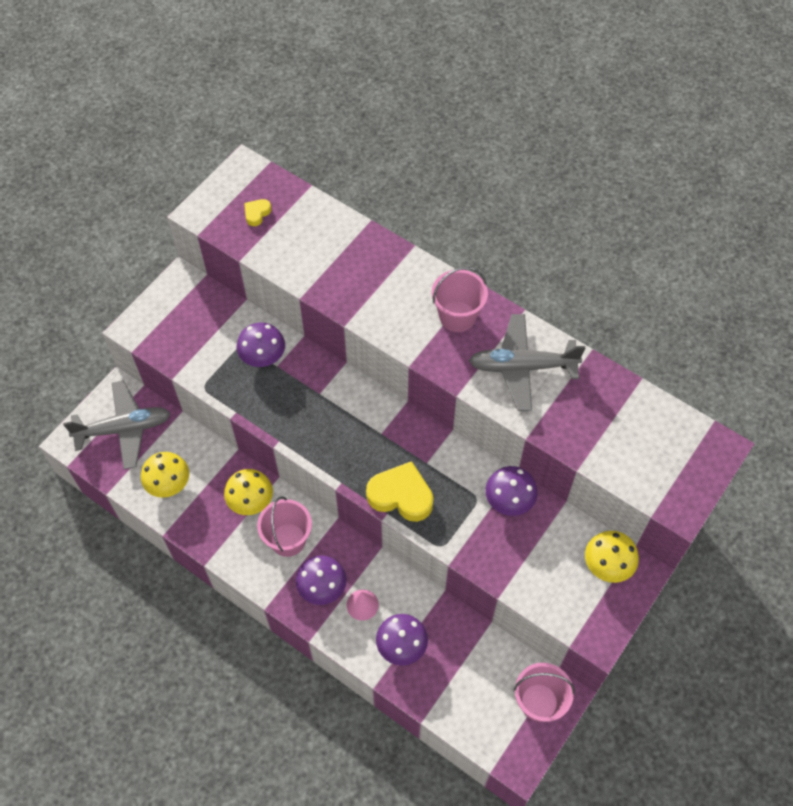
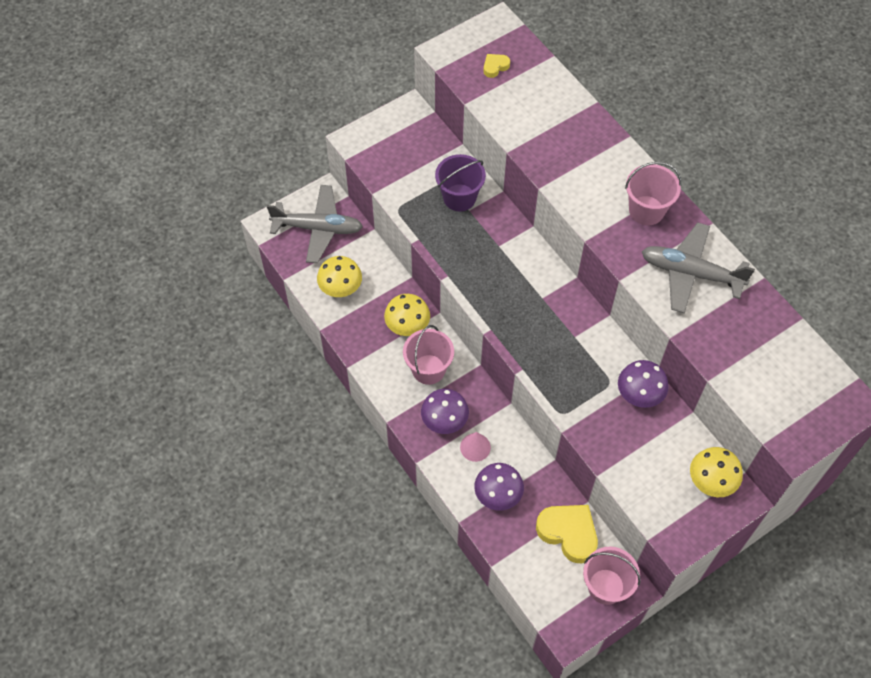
camera: 20 degrees right, 0 degrees up
purple mushroom [237,323,285,367] -> purple bucket [435,154,486,212]
yellow heart [366,461,433,522] -> yellow heart moved to [536,505,598,563]

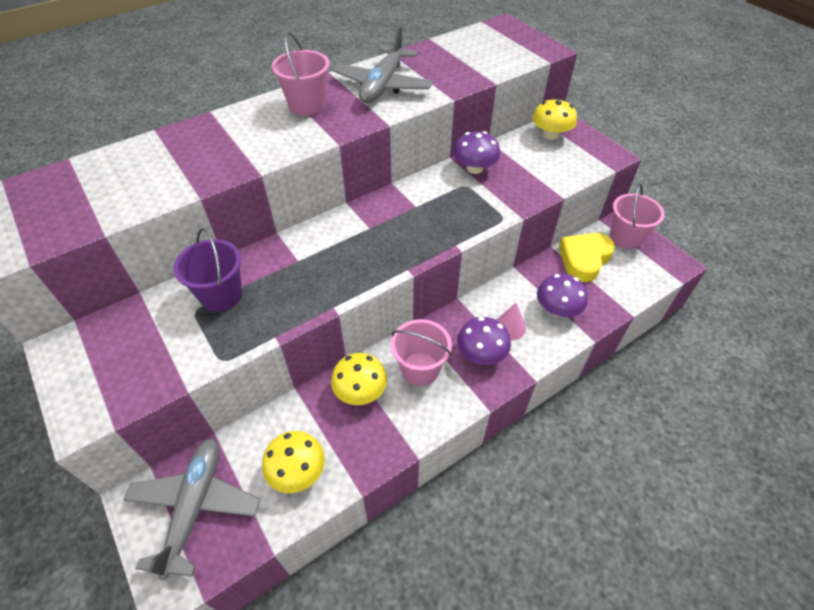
camera: 90 degrees left, 10 degrees down
yellow heart [484,54,510,78] -> none

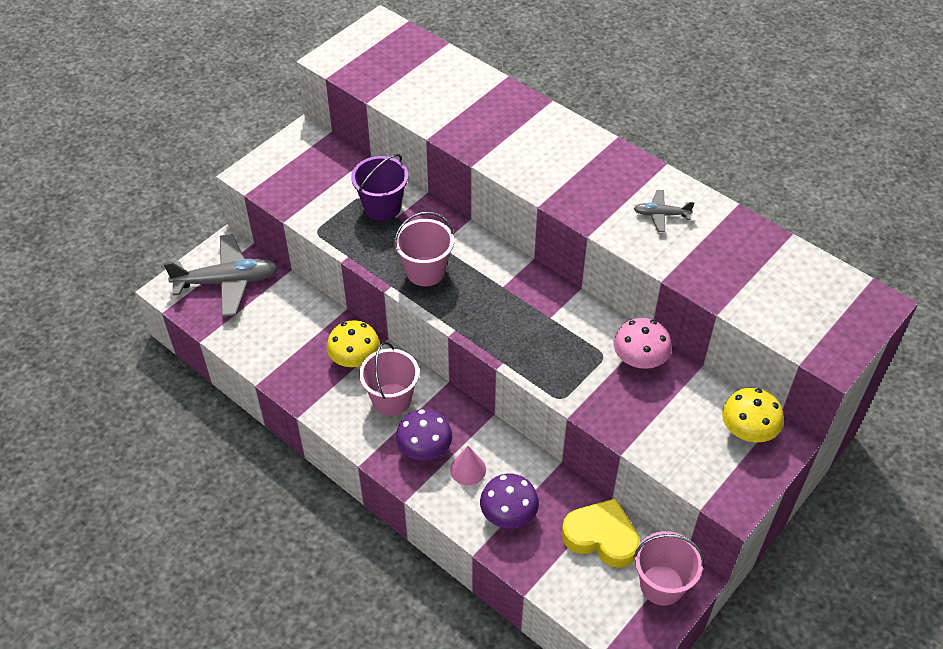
camera: 75 degrees right, 0 degrees up
yellow mushroom [262,431,325,493] -> none
pink bucket [272,32,330,116] -> pink bucket moved to [394,211,454,286]
grey plane [332,26,433,103] -> grey plane [633,190,694,232], size x0.48
purple mushroom [453,131,500,174] -> pink mushroom [614,318,672,369]

